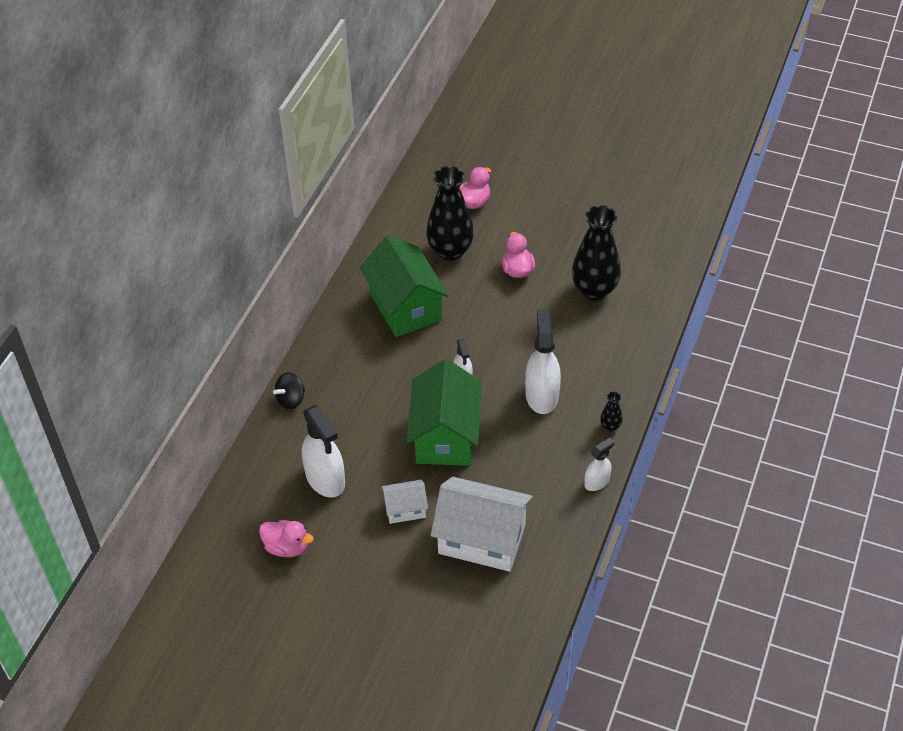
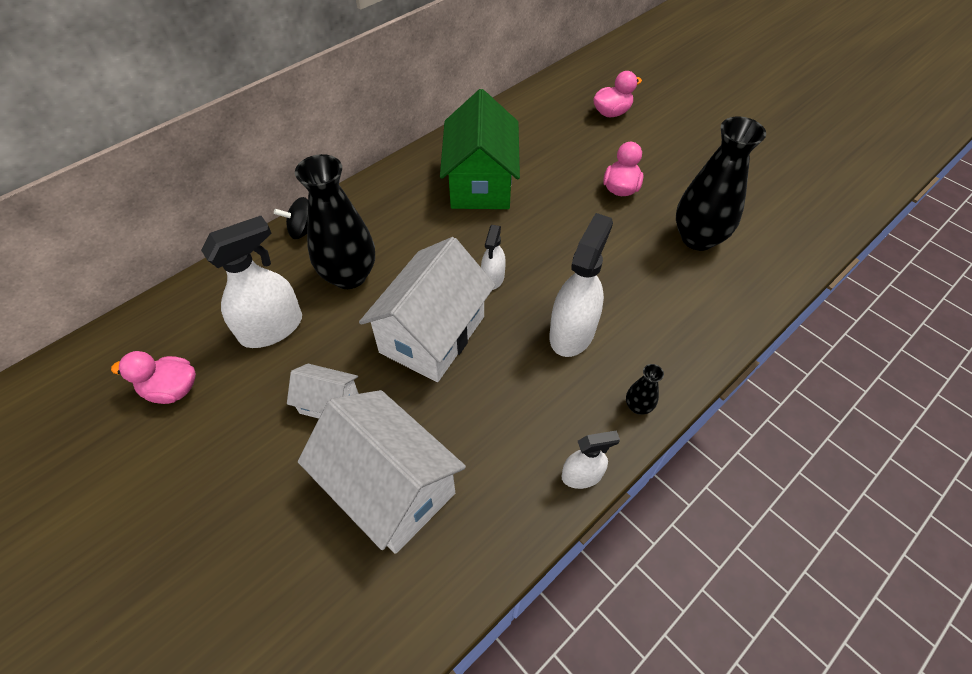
camera: 25 degrees right, 5 degrees up
pink duck [259,520,314,557] -> pink duck turned 135 degrees clockwise [111,351,196,404]
white spray bottle [302,405,345,498] -> white spray bottle turned 120 degrees counterclockwise [201,216,302,348]
green house [407,359,482,466] -> white house [359,237,495,382]
black vase [426,166,474,261] -> black vase moved to [295,154,375,289]

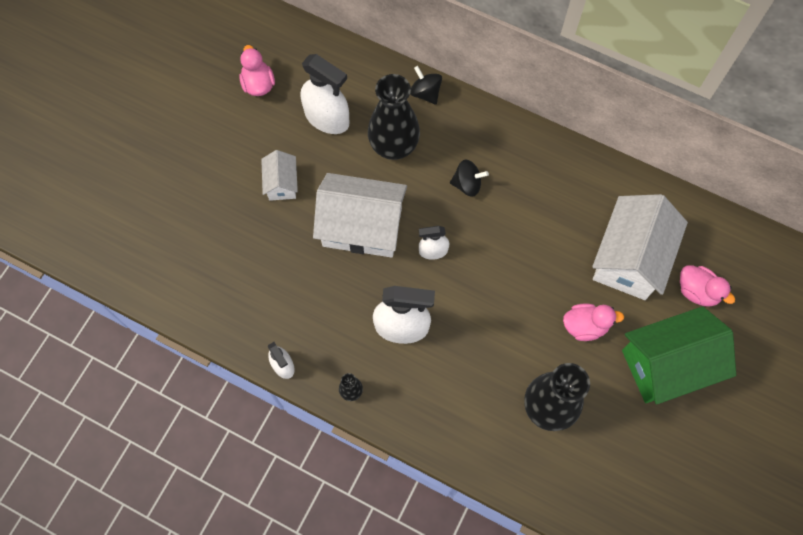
camera: 70 degrees right, 15 degrees up
white house [298,390,466,554] -> white house moved to [592,194,688,300]
green house [440,89,520,209] -> green house moved to [622,306,736,404]
none -> black spinning top [450,160,489,197]

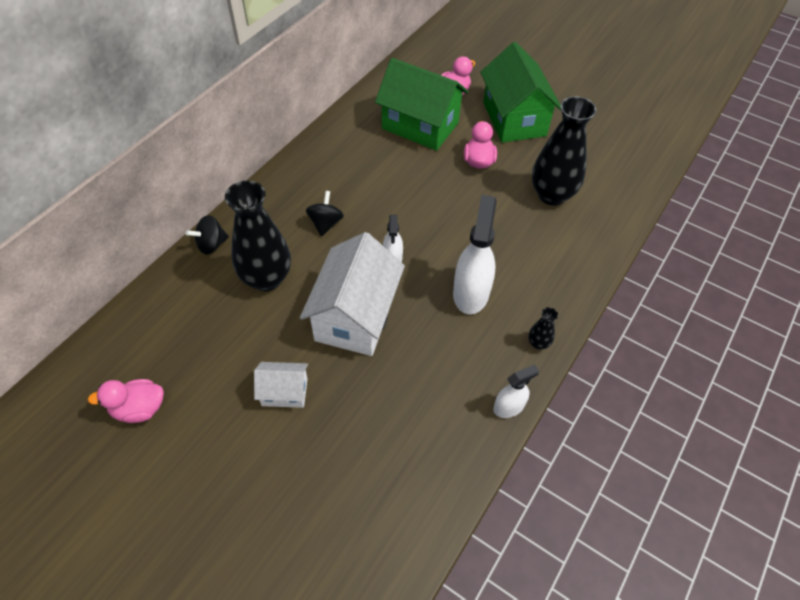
camera: 85 degrees left, 15 degrees down
white spray bottle [301,54,350,134] -> none
white house [592,194,688,300] -> green house [375,58,468,151]

